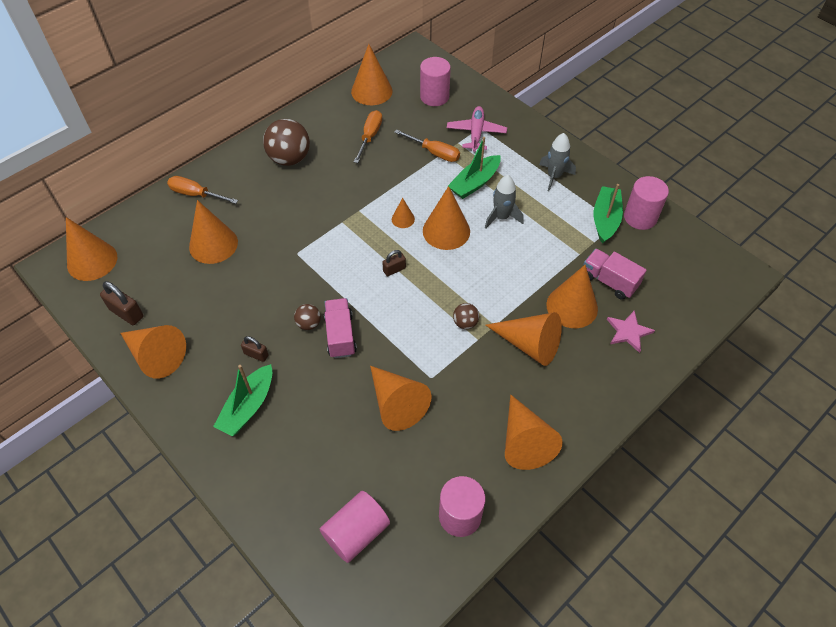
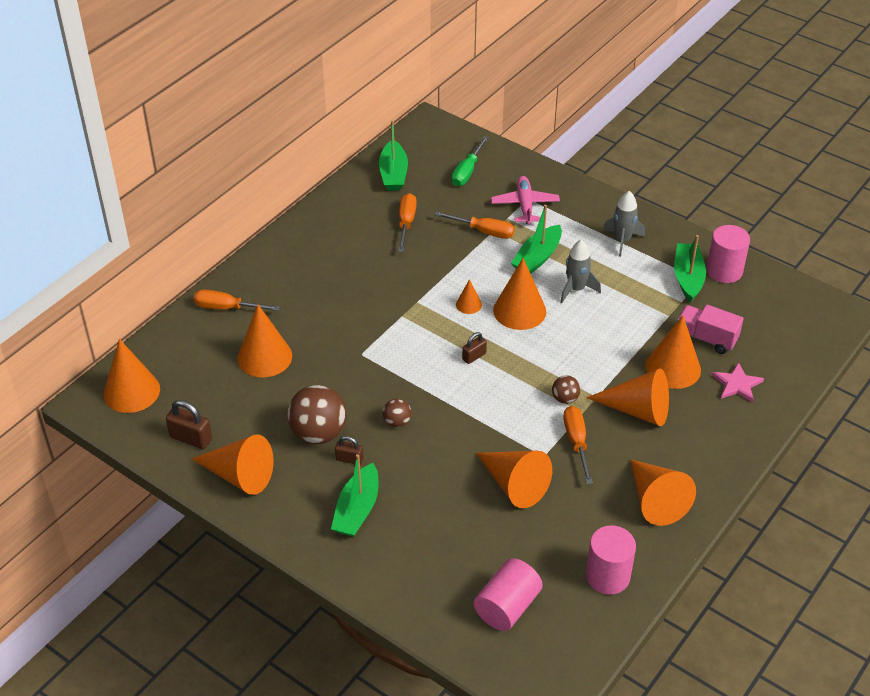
camera: 10 degrees left, 10 degrees down
brown ball [263,119,310,166] -> brown ball moved to [287,385,347,444]
pink truck [324,298,357,358] -> none
orange cone [351,44,392,105] -> green boat [379,121,408,191]
pink cylinder [420,57,451,106] -> green screwdriver [451,136,488,186]
none -> orange screwdriver [563,406,593,484]

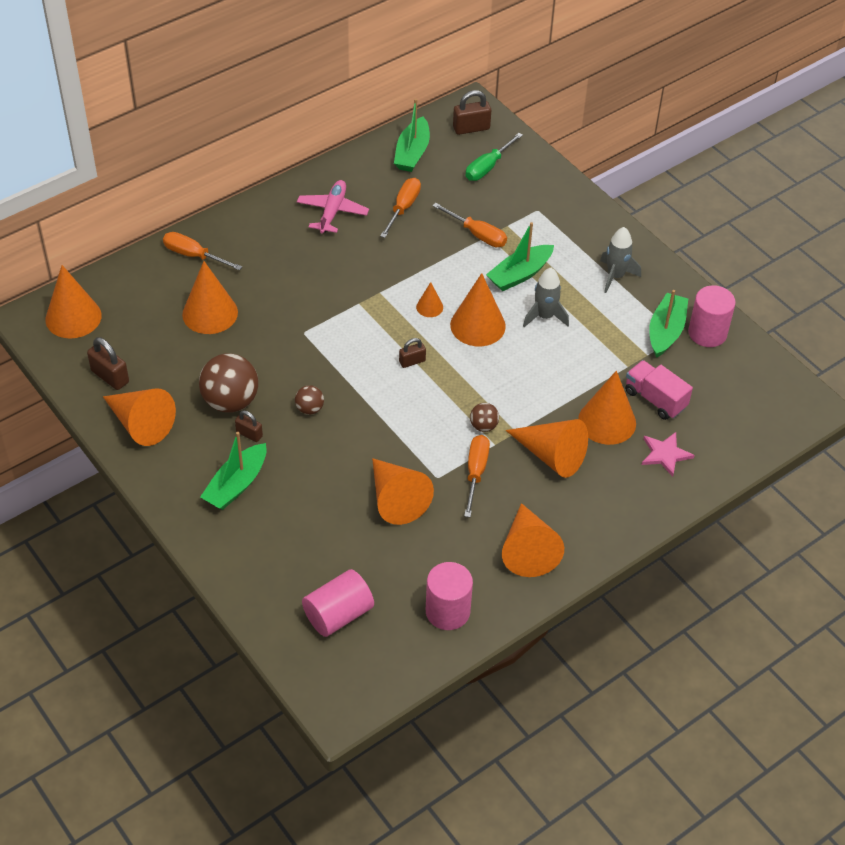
camera: 15 degrees right, 5 degrees up
pink plane [491,176,560,225] -> pink plane moved to [297,180,369,234]
none -> brown padlock [453,90,491,135]

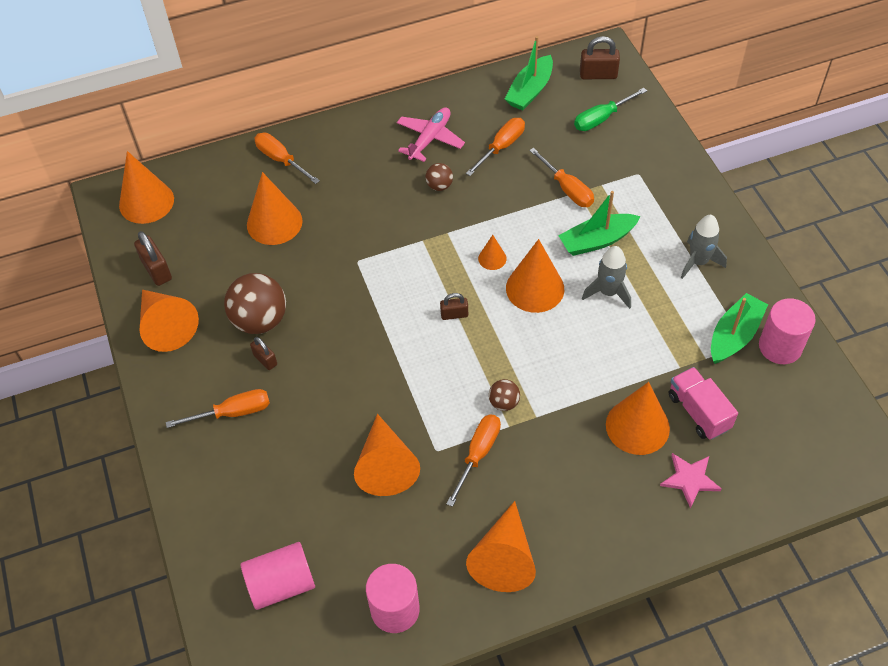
camera: 20 degrees right, 5 degrees up
green boat [200,432,267,510] -> orange screwdriver [166,389,270,428]
brown ball [295,385,324,414] -> brown ball moved to [425,163,453,191]
orange cone [506,419,588,478] -> none

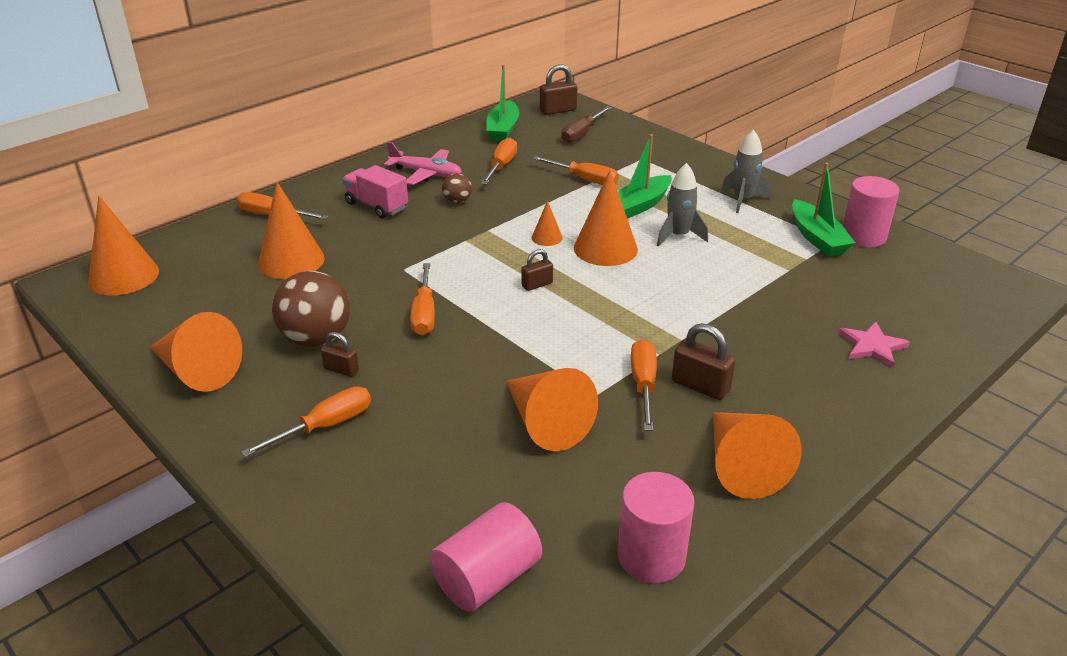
camera: 25 degrees left, 20 degrees down
brown padlock [134,231,172,286] -> brown padlock moved to [672,323,735,400]
pink plane [397,107,465,162] -> pink plane turned 105 degrees clockwise [384,142,462,185]
brown ball [489,379,520,411] -> none
green screwdriver [574,88,647,131] -> brown screwdriver [561,106,611,143]
orange cone [606,382,670,455] -> none
pink truck [669,367,738,440] -> pink truck moved to [342,165,408,218]
green boat [711,293,768,364] -> green boat turned 150 degrees clockwise [792,163,855,256]
none -> orange screwdriver [410,263,435,335]

